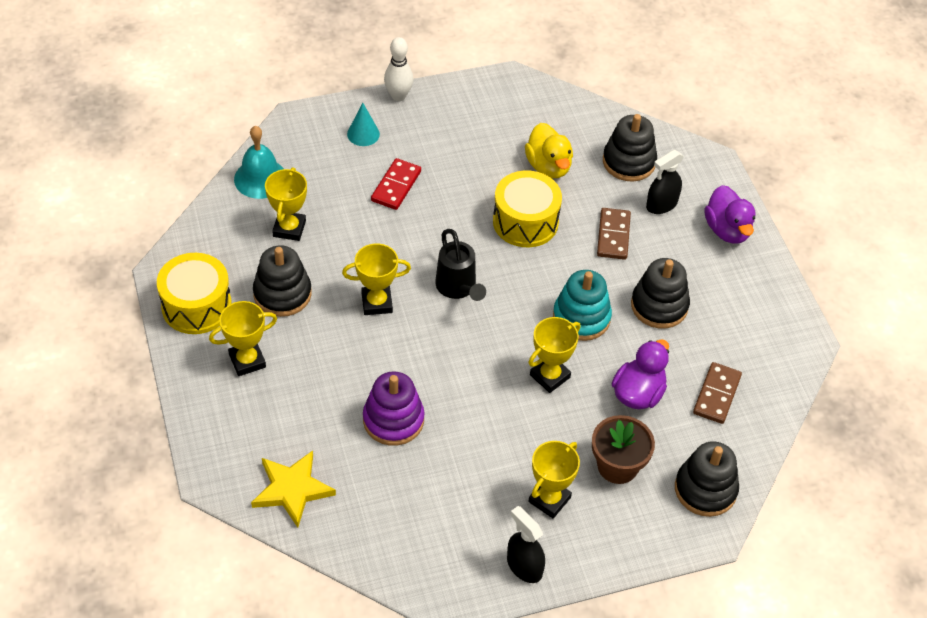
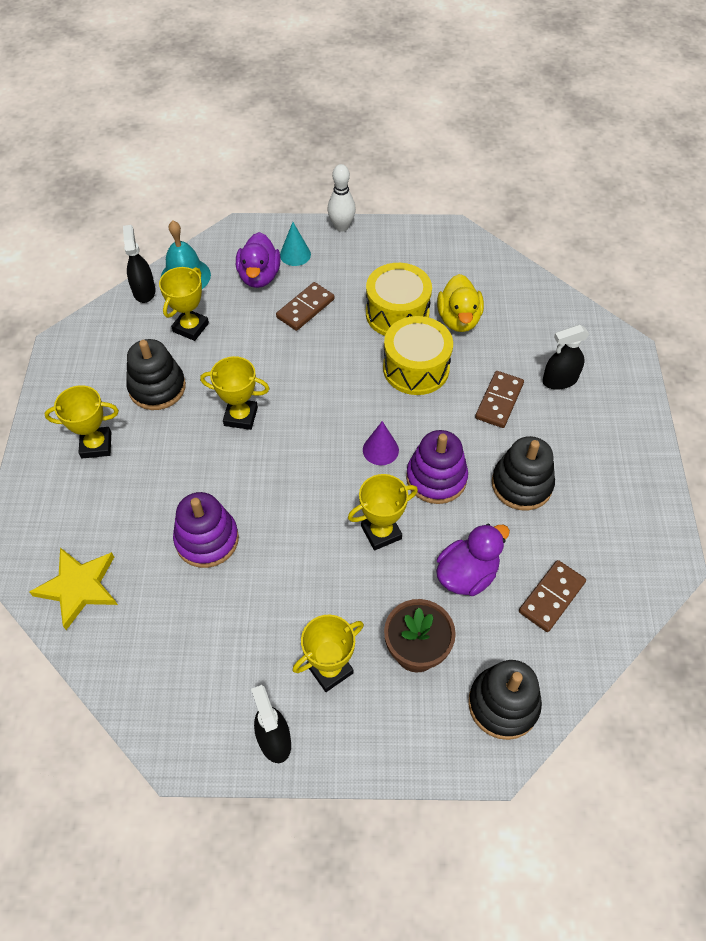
camera: 20 degrees right, 5 degrees up
yellow drum [157,253,232,334] -> yellow drum moved to [366,263,432,336]
red domino [371,158,421,210] -> brown domino [276,282,334,331]
black watering can [435,229,486,301] -> none
turquoise stacking toy [553,270,612,341] -> purple stacking toy [406,430,468,504]
black stacking toy [603,114,657,182] -> none
purple duck [705,185,756,243] -> purple duck moved to [236,232,280,288]
none -> black spray bottle [123,225,155,303]
none -> purple cone [363,421,399,465]

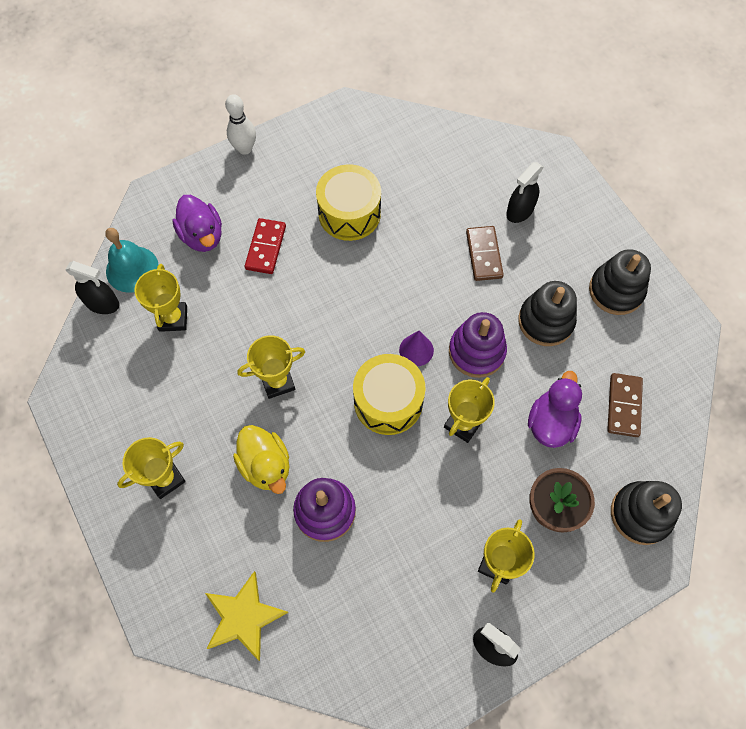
camera: 30 degrees left, 10 degrees up
black spray bottle [123,225,155,303] -> black spray bottle turned 150 degrees clockwise [66,261,120,314]
black stacking toy [126,339,186,410] -> black stacking toy moved to [589,249,651,315]
brown domino [276,282,334,331] -> red domino [245,218,286,274]
turquoise cone [280,222,311,266] -> none
yellow drum [383,316,453,395] -> yellow drum moved to [353,354,426,435]
yellow duck [437,274,484,332] -> yellow duck moved to [233,425,289,494]

